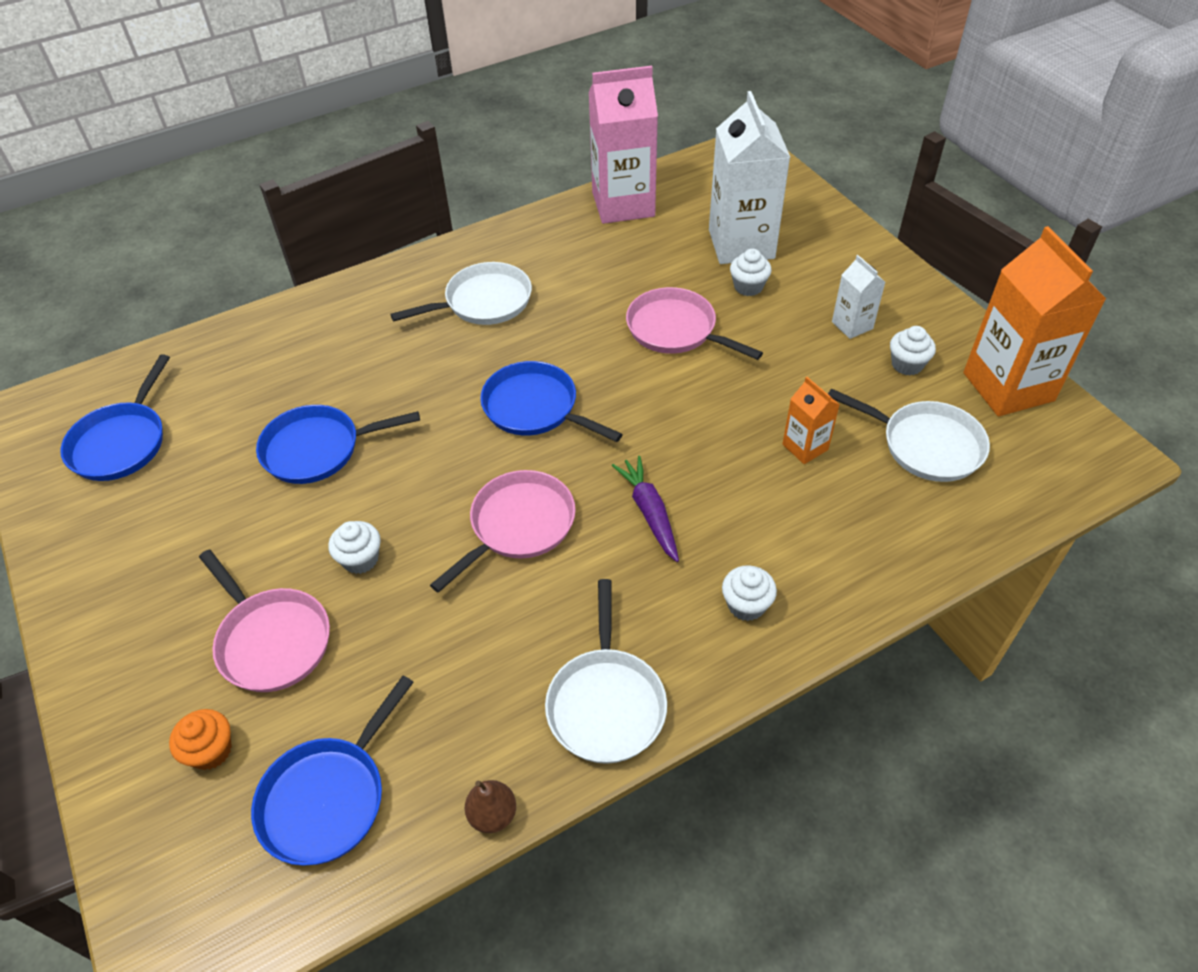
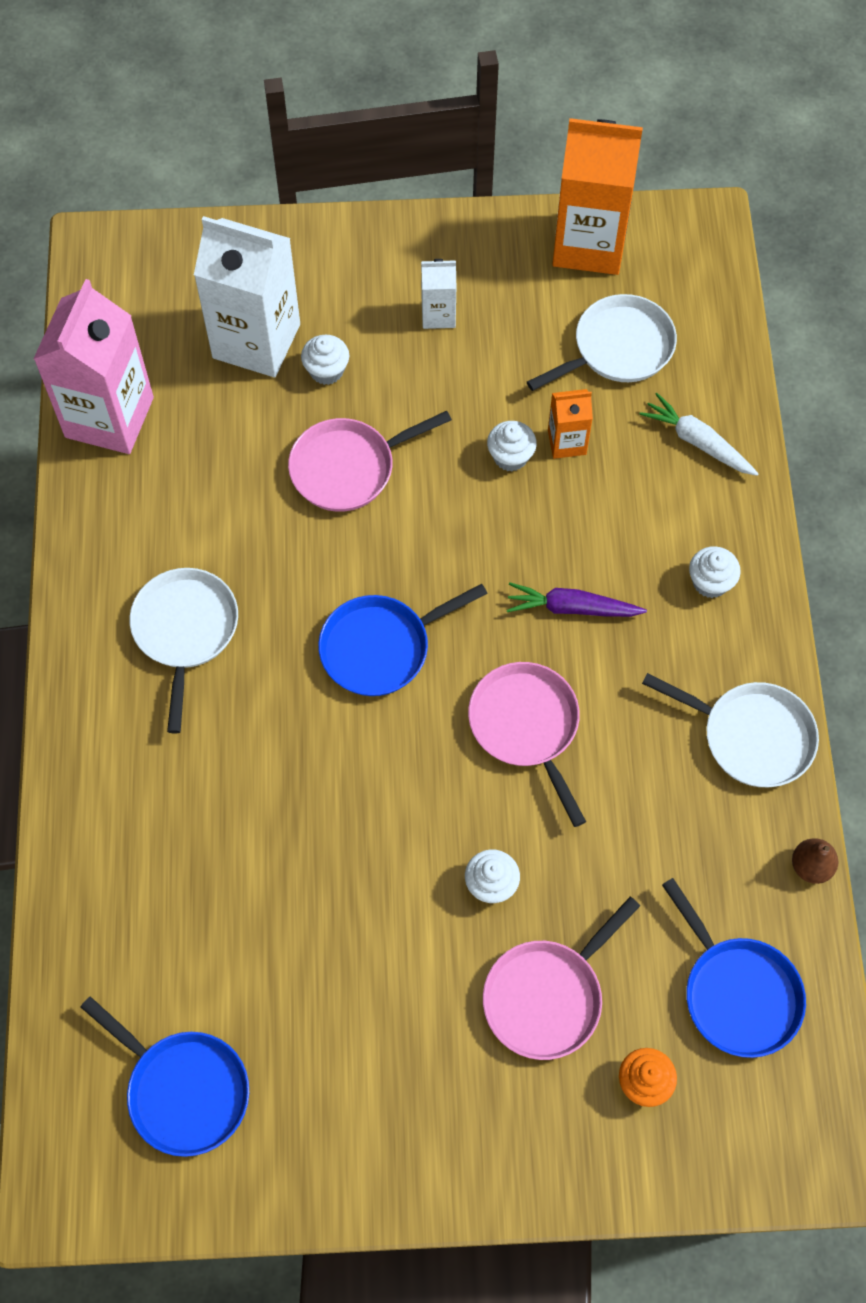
camera: 65 degrees left, 15 degrees up
pink pan [199,550,330,692] -> pink pan turned 150 degrees clockwise [483,897,640,1060]
blue pan [256,405,420,484] -> none
white cupcake [890,326,936,376] -> white cupcake moved to [487,421,537,471]
none -> white carrot [639,393,759,476]

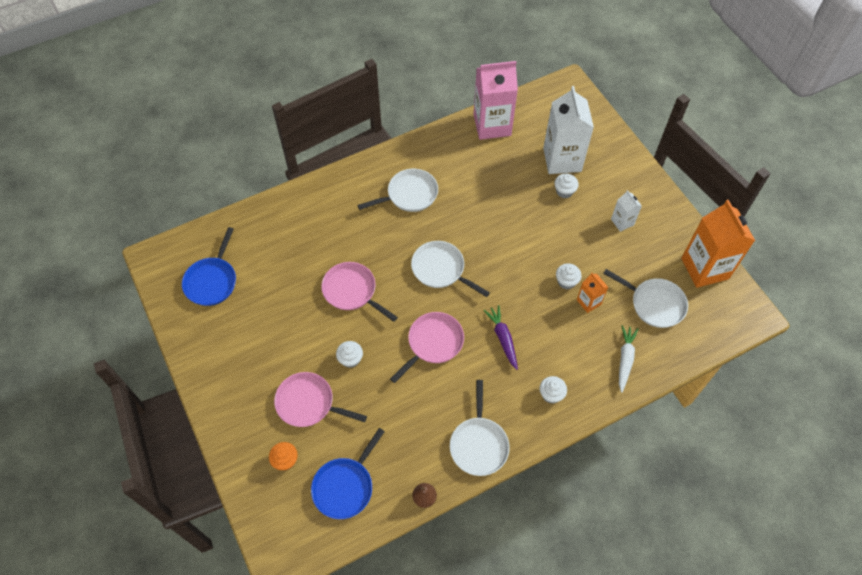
camera: 65 degrees right, 5 degrees down
pink pan [288,411,452,512] -> pink pan moved to [321,262,398,322]
blue pan [318,584,488,696] -> white pan [411,241,490,297]

